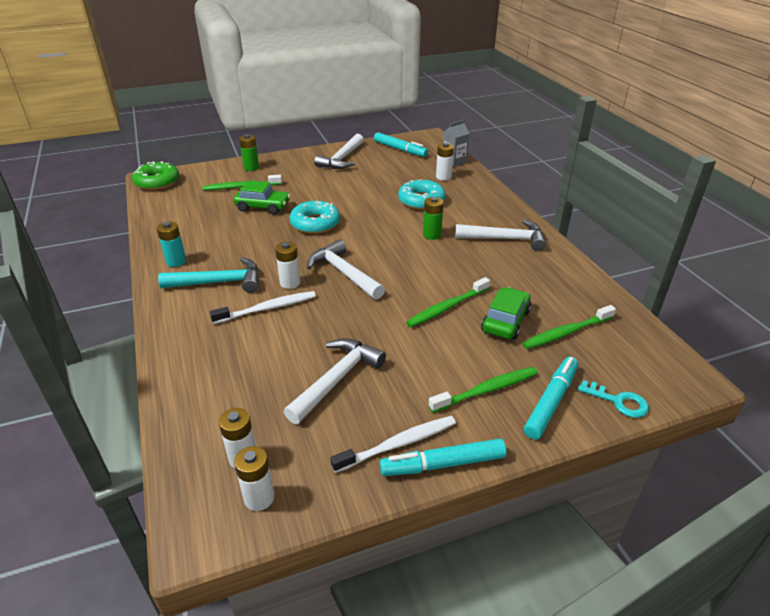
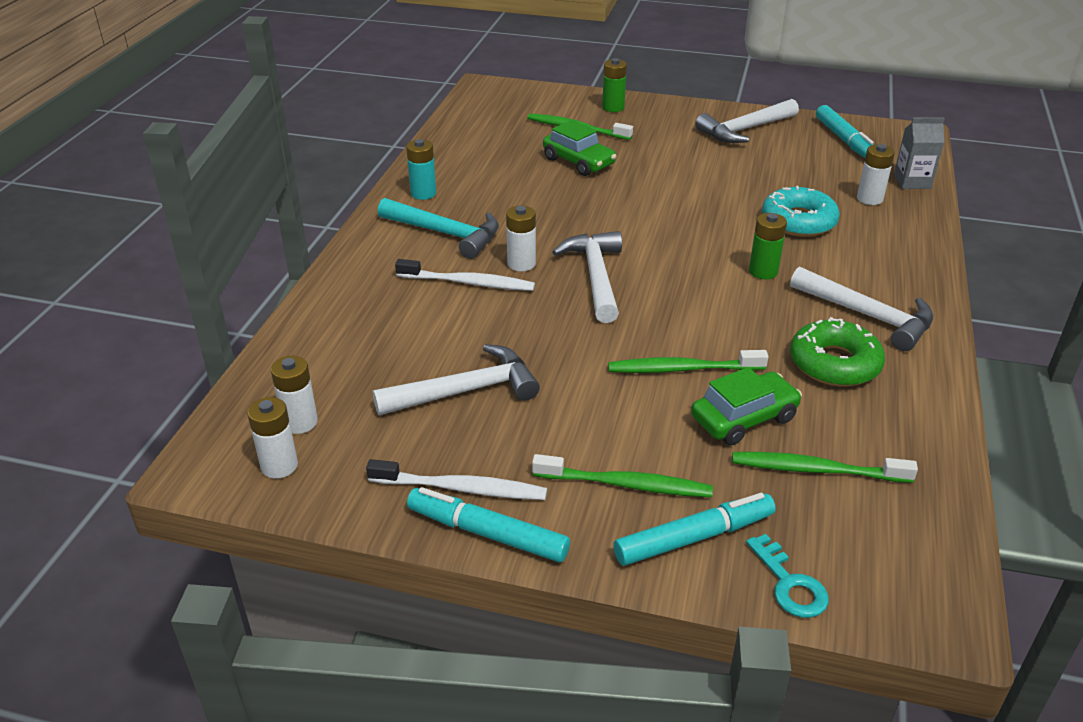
camera: 35 degrees right, 0 degrees up
green donut [132,161,179,190] -> green donut moved to [790,317,885,386]
turquoise donut [290,201,340,234] -> none

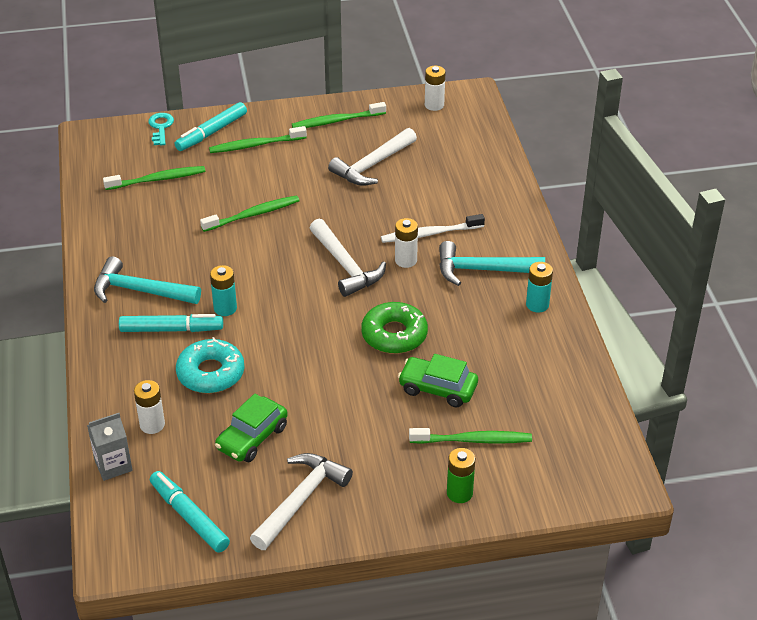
camera: 155 degrees right, 5 degrees up
white battery [271,356,318,434] -> none
white toothbrush [366,459,547,500] -> green toothbrush [292,102,386,128]
turquoise marker [407,487,570,563] -> turquoise marker moved to [119,314,223,332]
green car [691,367,802,446] -> green car moved to [215,394,288,462]
turquoise key [746,534,829,618] -> turquoise key turned 45 degrees clockwise [148,113,174,145]
green battery [749,213,787,279] -> turquoise battery [210,265,237,316]
white hammer [790,266,933,351] -> turquoise hammer [94,256,201,304]
green donut [790,317,885,386] -> green donut moved to [361,302,428,354]

